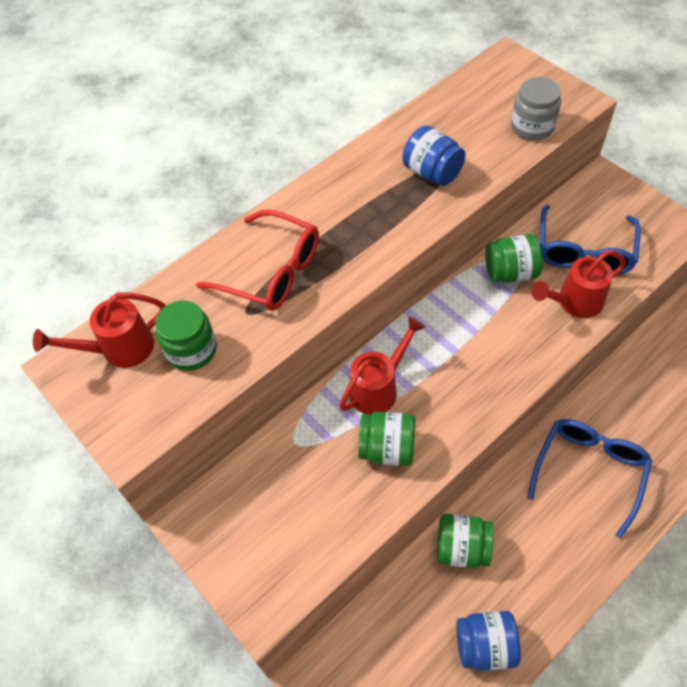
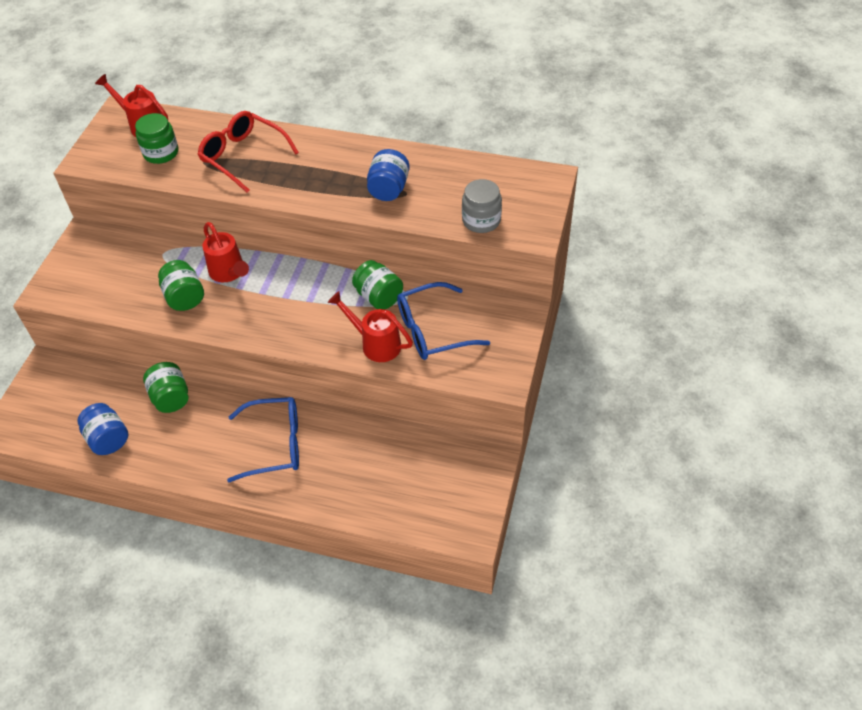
camera: 55 degrees right, 5 degrees down
red glasses [196,210,319,311] -> red glasses turned 135 degrees clockwise [197,111,299,193]
red watering can [339,317,425,415] -> red watering can turned 45 degrees clockwise [203,222,249,282]

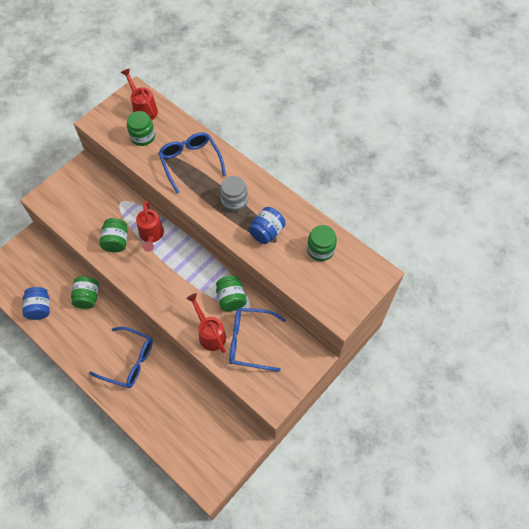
camera: 25 degrees right, 10 degrees up
red glasses [197,111,299,193] -> blue glasses [158,132,226,194]
grey jar [462,179,502,233] -> grey jar moved to [220,176,248,211]
none -> green jar [307,225,337,261]

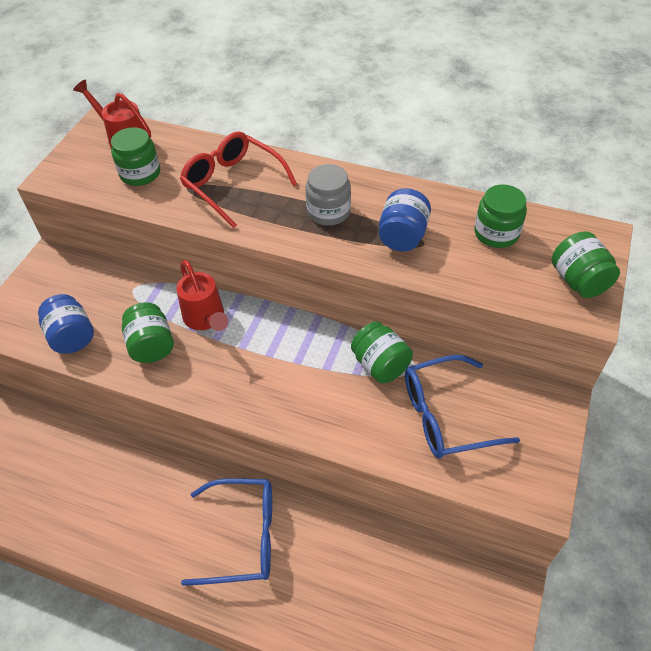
camera: 20 degrees left, 10 degrees down
blue jar [22,287,50,320] -> blue jar moved to [38,294,94,354]
green jar [71,276,99,309] -> green jar moved to [551,231,620,298]
blue glasses [158,132,226,194] -> red glasses [180,131,297,228]
red watering can [186,293,226,353] -> none

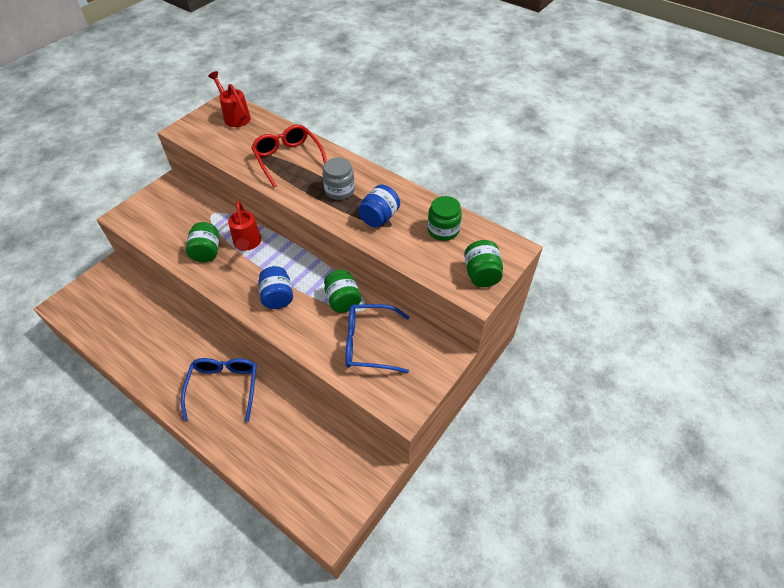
camera: 15 degrees right, 0 degrees up
blue jar [38,294,94,354] -> blue jar moved to [258,266,293,309]
green jar [111,127,160,186] -> none
blue glasses [181,478,272,586] -> blue glasses turned 105 degrees counterclockwise [181,358,257,422]

